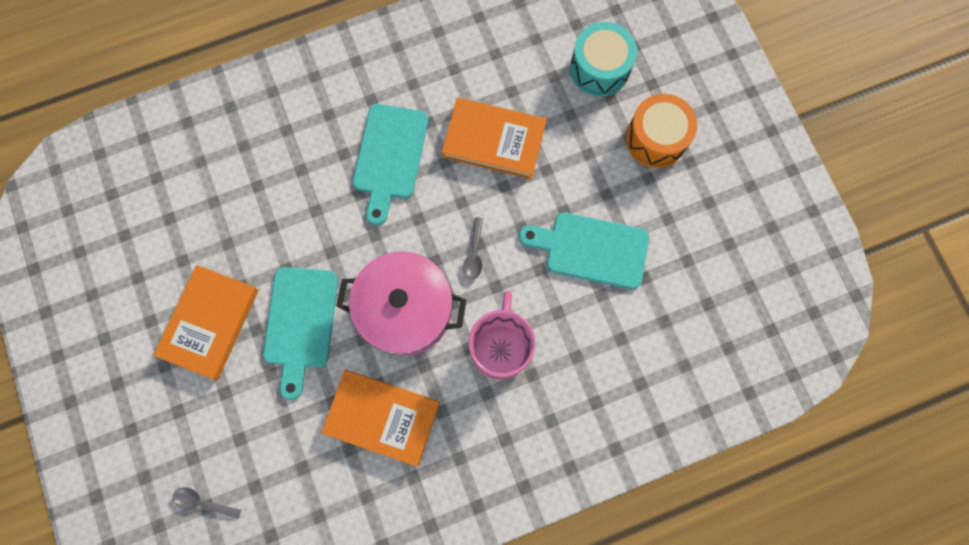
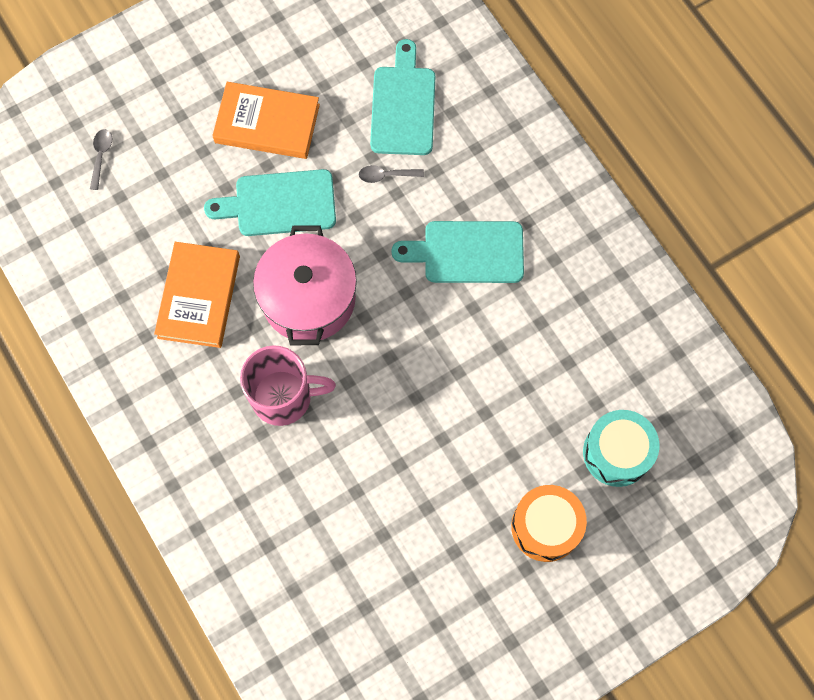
camera: 80 degrees right, 5 degrees down
orange book [442,98,547,179] -> none
grey spoon [463,217,483,280] -> grey spoon moved to [359,165,424,183]
turquoise cutting board [519,213,649,289] -> turquoise cutting board moved to [370,39,436,155]

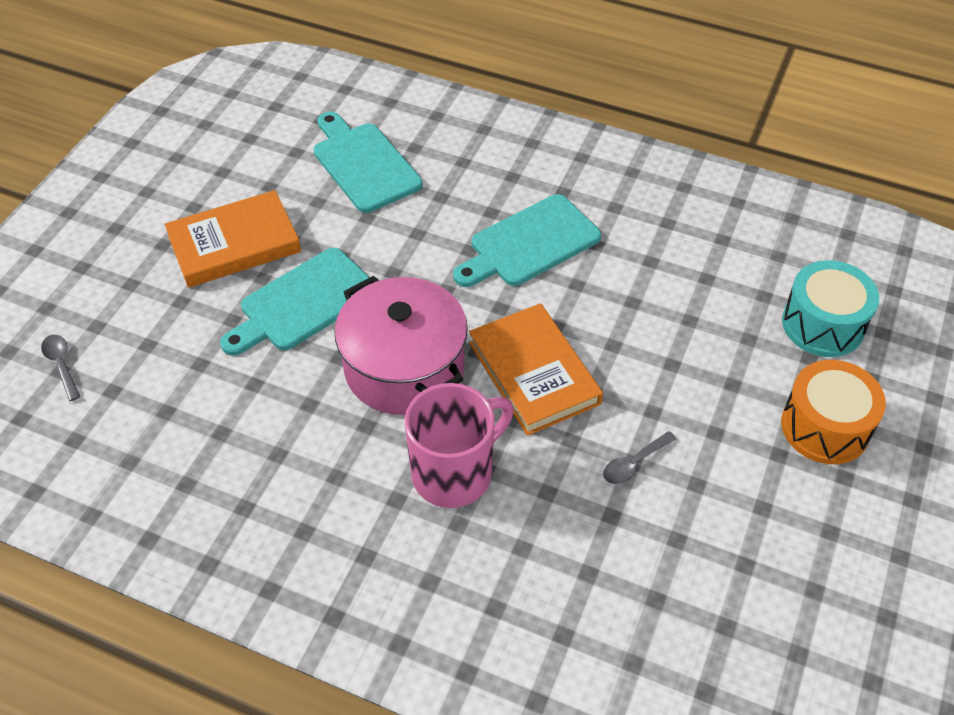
camera: 35 degrees left, 20 degrees down
orange book [154,242,240,348] -> orange book moved to [469,303,603,436]
grey spoon [359,165,424,183] -> grey spoon moved to [603,431,676,484]

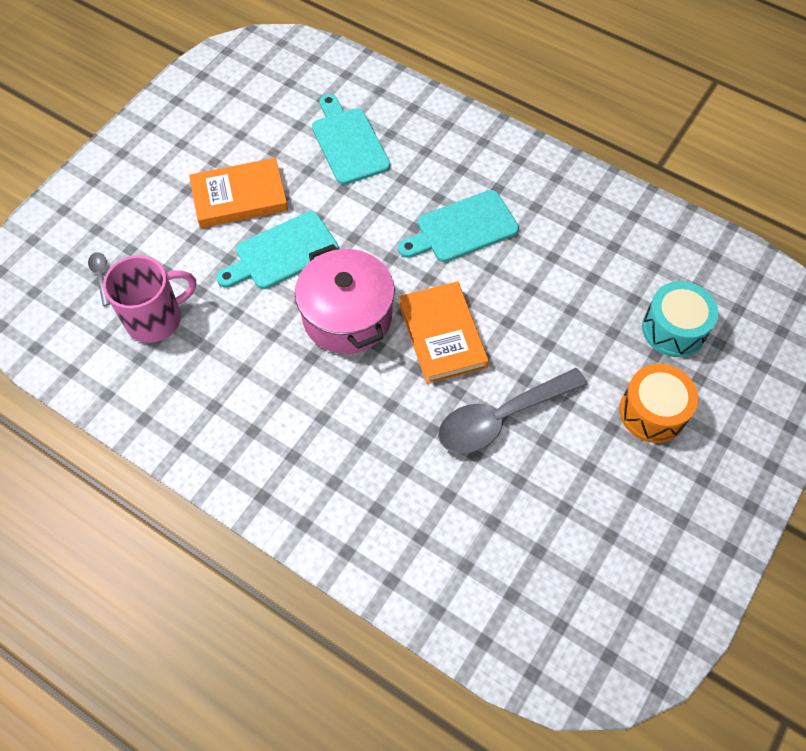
camera: 10 degrees right, 10 degrees up
pink mug [405,383,514,508] -> pink mug moved to [103,255,196,343]
grey spoon [603,431,676,484] -> grey spoon [438,368,587,454], size x2.42

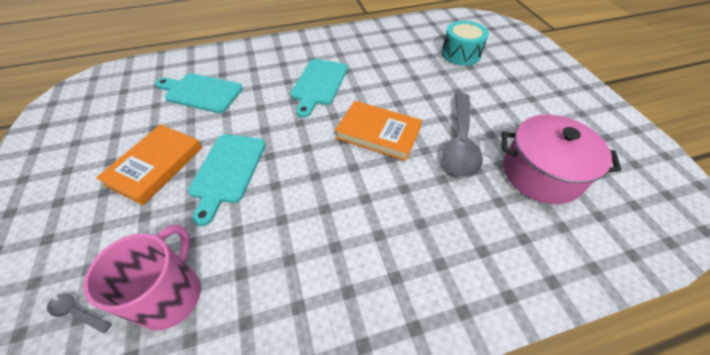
camera: 50 degrees left, 10 degrees down
pink pot [295,244,395,354] -> pink pot moved to [502,114,621,204]
orange drum [619,364,698,443] -> none

